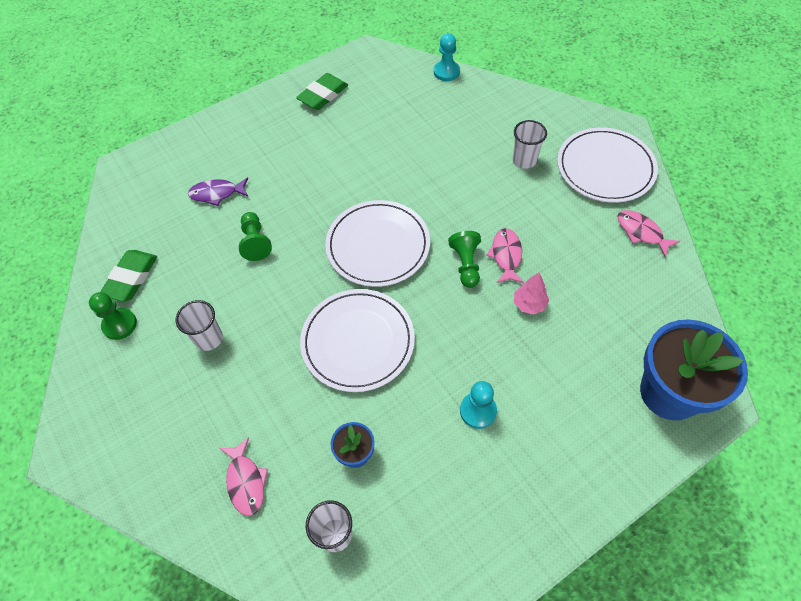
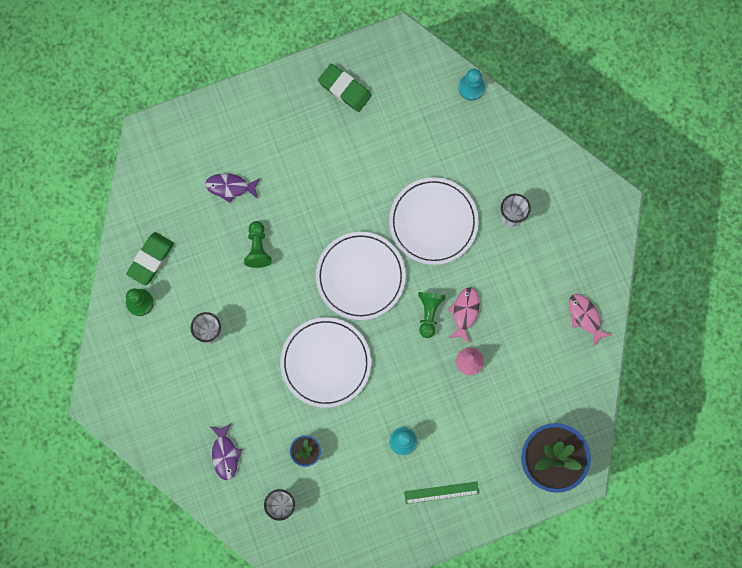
camera: 10 degrees right, 20 degrees up
pink fish [220,437,268,516] -> purple fish [210,423,242,480]
green eraser [296,73,348,110] -> green eraser turned 75 degrees clockwise [318,64,372,112]
white plate [557,127,658,203] -> white plate moved to [389,177,479,265]
none -> green ruler [404,482,479,504]

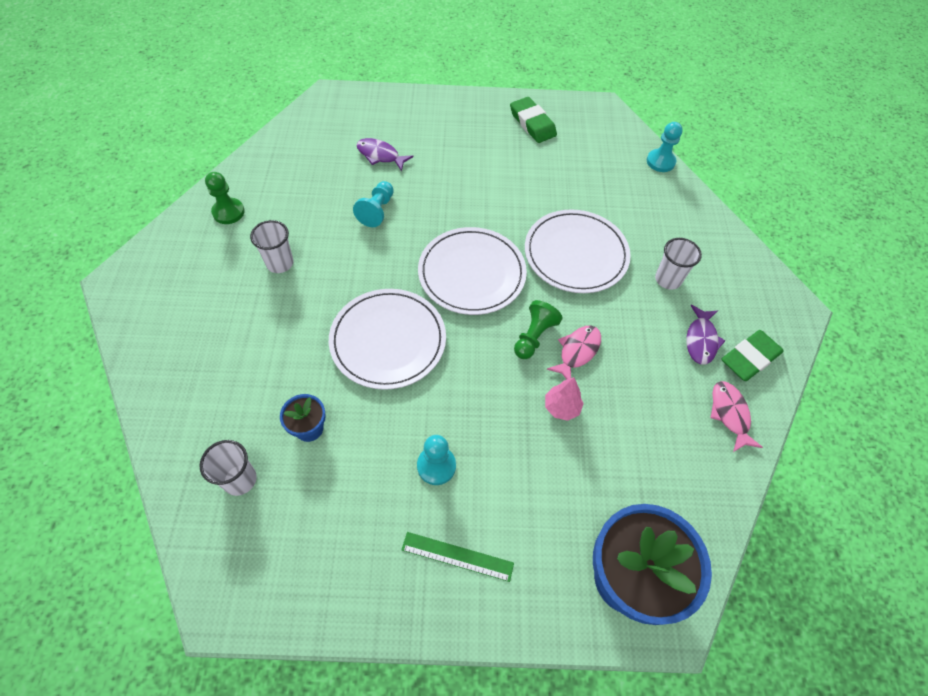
camera: 20 degrees right, 20 degrees down
green eraser [126,232,174,285] -> green eraser moved to [722,330,784,381]
purple fish [210,423,242,480] -> purple fish moved to [686,305,725,365]
green pawn [244,221,272,268] -> turquoise pawn [353,181,394,227]

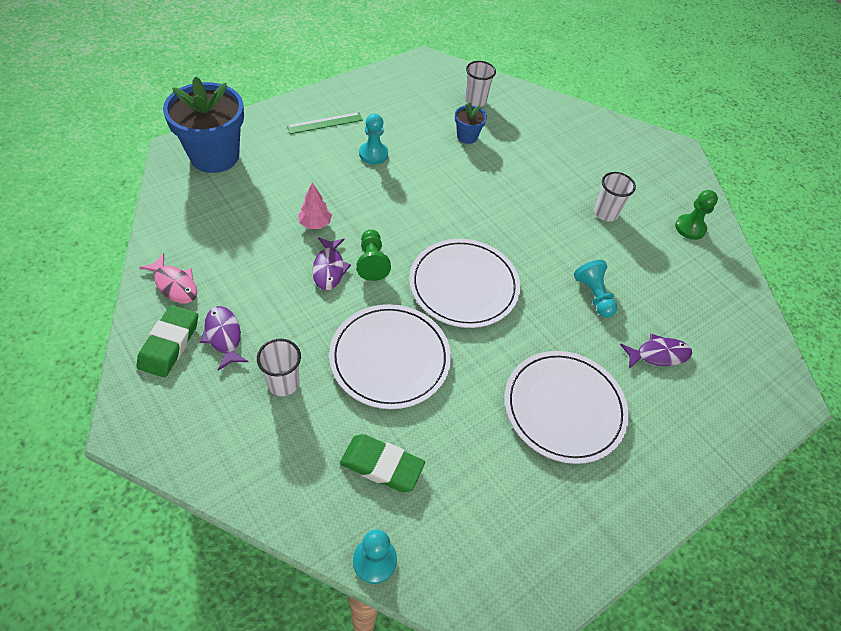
camera: 140 degrees right, 5 degrees down
white plate [329,289,446,390] -> white plate moved to [505,351,629,464]
green eraser [510,97,557,143] -> green eraser moved to [340,434,425,492]
pink fish [547,326,601,380] -> purple fish [313,237,351,290]

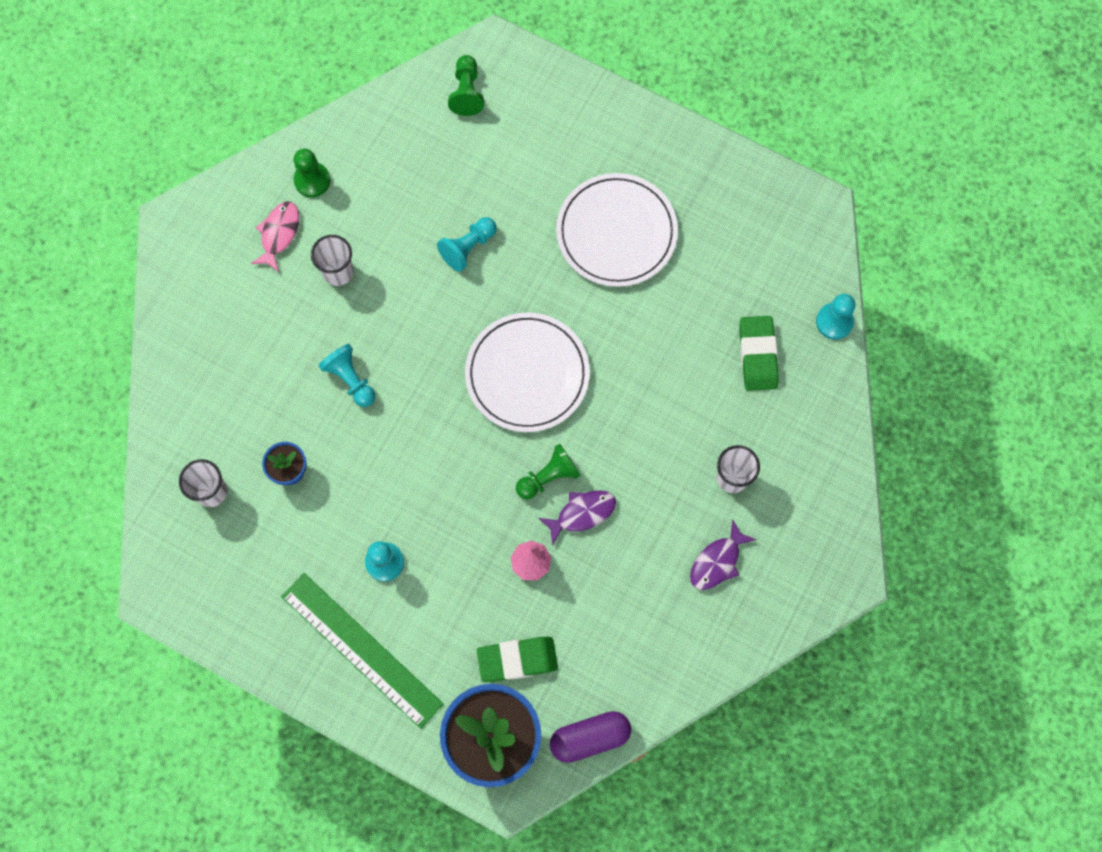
camera: 110 degrees left, 20 degrees up
green eraser [136,305,198,377] -> green eraser moved to [477,637,558,682]
pink fish [139,253,197,303] -> pink fish moved to [251,202,299,272]
green ruler [287,112,363,134] -> green ruler [281,573,443,729], size x1.85
white plate [329,304,451,409] -> none
purple fish [620,334,692,369] -> none
none -> turquoise pawn [319,344,375,407]
none -> green pawn [448,55,484,116]
none -> purple capsule [550,711,631,763]

